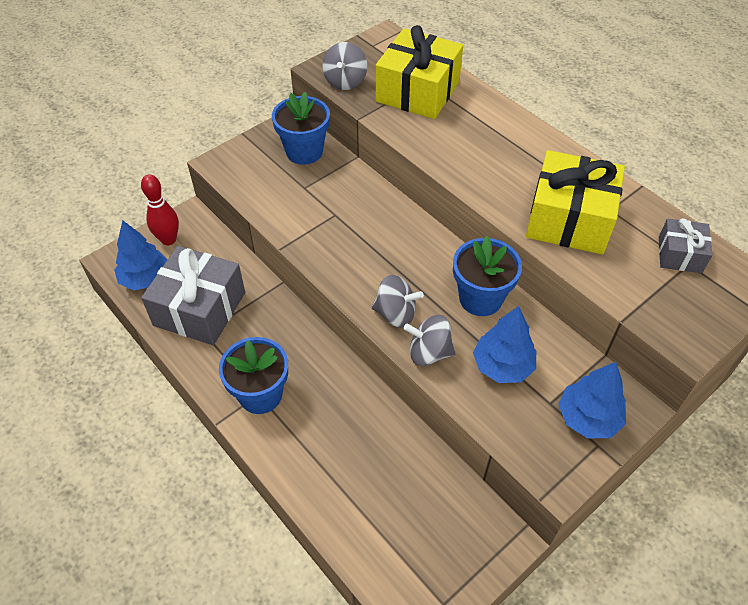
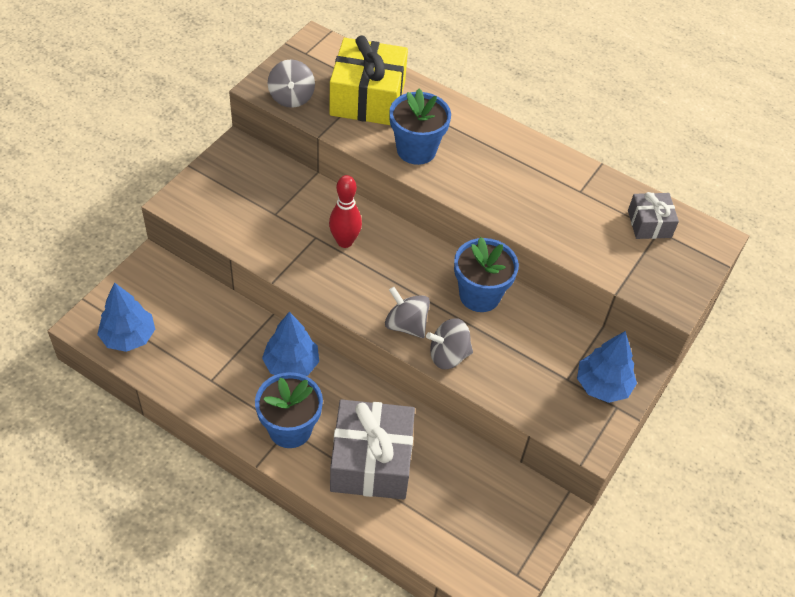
camera: 20 degrees left, 0 degrees up
red bowling pin [141,175,179,245] -> red bowling pin moved to [329,175,362,248]
grey gift [141,246,245,345] -> grey gift moved to [330,399,415,499]
blue flower pot [272,92,330,165] -> blue flower pot moved to [389,88,451,165]
grey spinning top [372,275,424,328] -> grey spinning top turned 135 degrees counterclockwise [385,287,430,338]
blue tree [473,306,536,383] -> blue tree moved to [262,312,319,376]
yellow gift [526,150,625,254] -> none

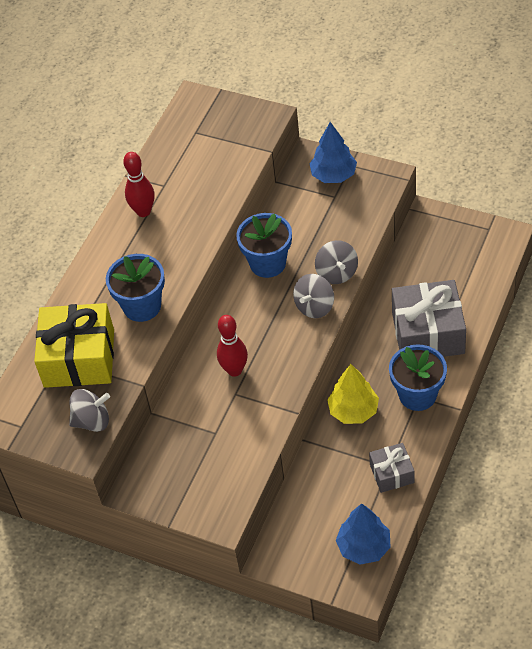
camera: 90 degrees left, 0 degrees up
blue tree [262,312,319,376] -> yellow tree [327,364,379,424]
grey gift [628,192,679,239] -> grey gift moved to [369,443,414,493]
none -> red bowling pin [123,152,155,217]

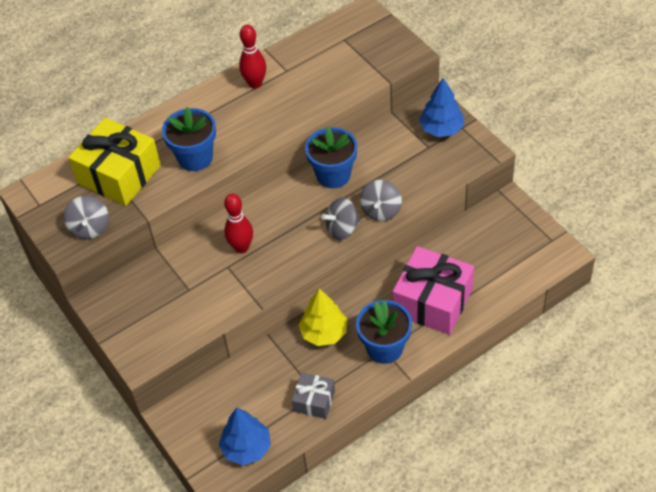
camera: 30 degrees right, 0 degrees up
grey spinning top [69,389,110,432] -> grey spinning top turned 60 degrees clockwise [64,196,109,239]
grey gift [392,280,466,357] -> pink gift [393,246,474,335]

